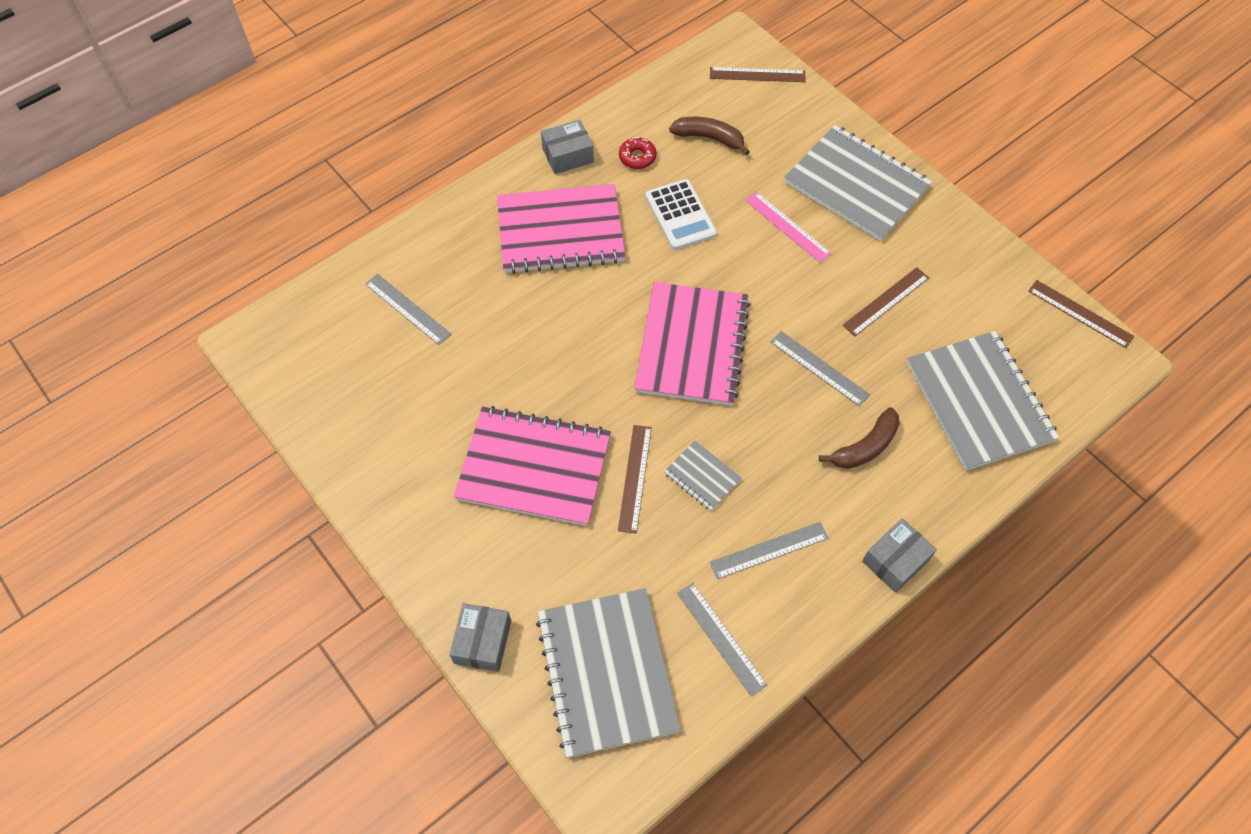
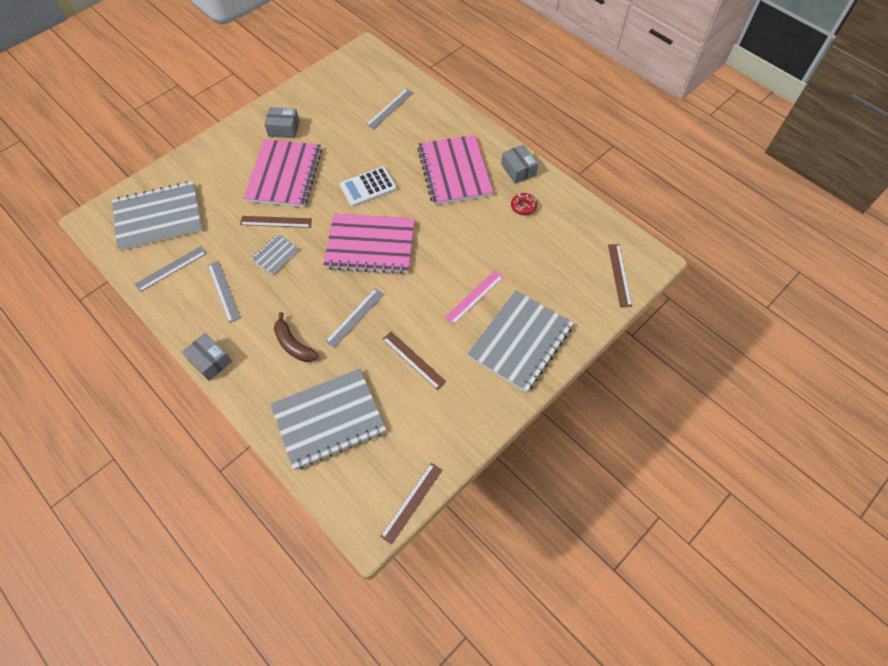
camera: 85 degrees right, 0 degrees up
grey box [449,603,511,672] -> grey box moved to [264,107,300,138]
white calculator [645,179,717,250] -> white calculator moved to [340,167,397,207]
brown banana [669,117,750,155] -> none

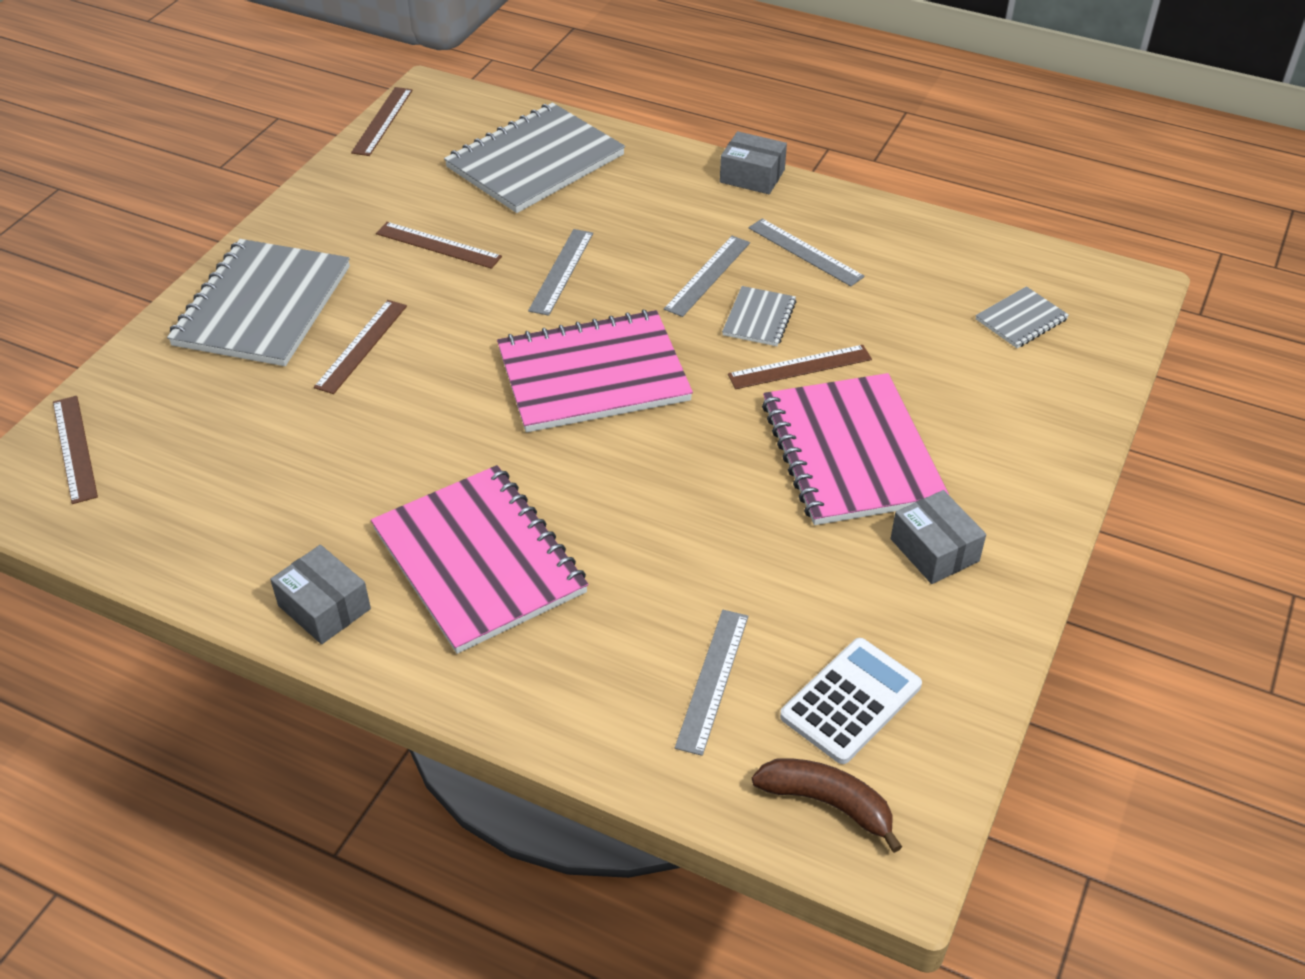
camera: 160 degrees right, 15 degrees down
grey notebook [112,181,202,251] -> grey notebook [976,286,1069,348], size x0.46
grey ruler [135,246,207,292] -> grey ruler moved to [664,236,750,317]
grey box [264,107,300,138] -> grey box turned 75 degrees clockwise [891,490,986,584]
brown banana [274,312,319,362] -> brown banana moved to [752,758,902,853]
white calculator [340,167,397,207] -> white calculator moved to [780,638,922,764]
pink ruler [445,271,503,325] -> brown ruler [314,300,407,394]
red donut [511,193,537,215] -> none

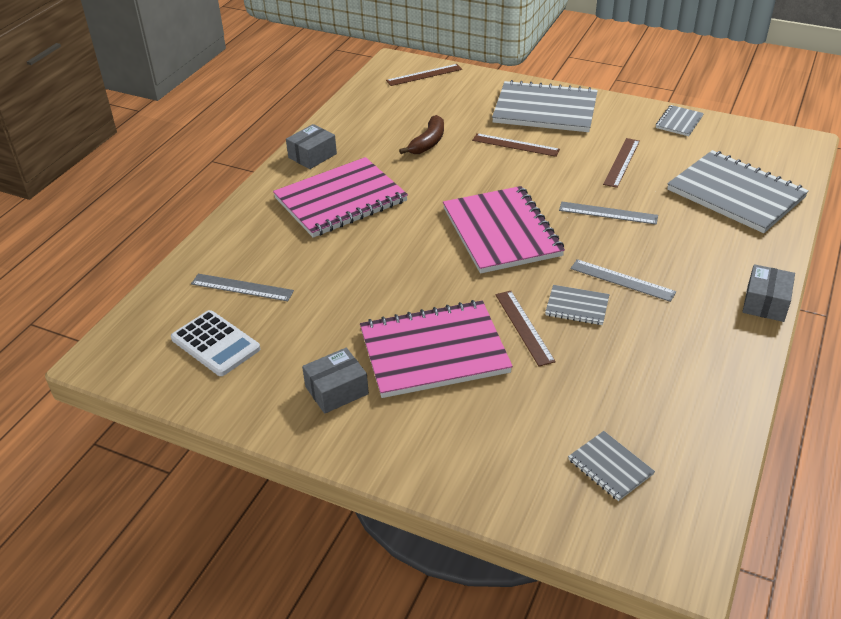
camera: 90 degrees right, 5 degrees down
brown ruler [351,87,413,156] -> none
grey ruler [748,218,865,286] -> none
brown banana [752,758,902,853] -> brown banana moved to [399,115,444,154]
none -> grey notebook [656,105,704,136]

